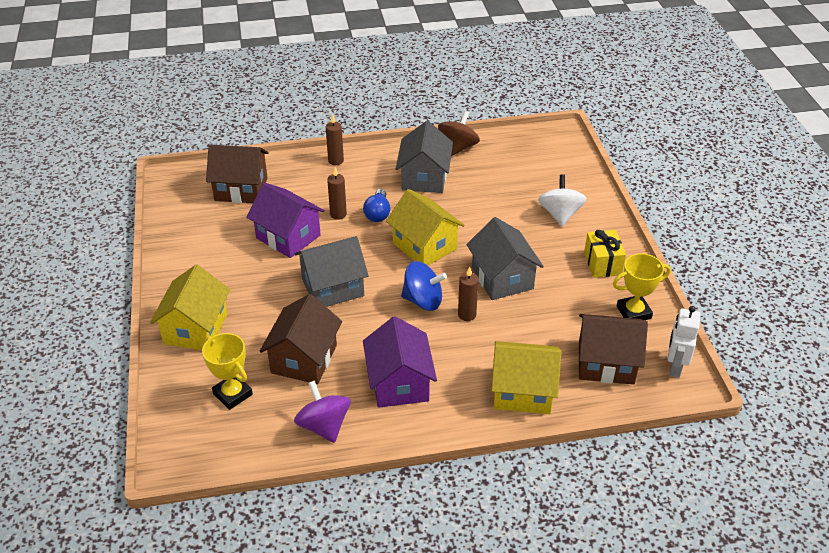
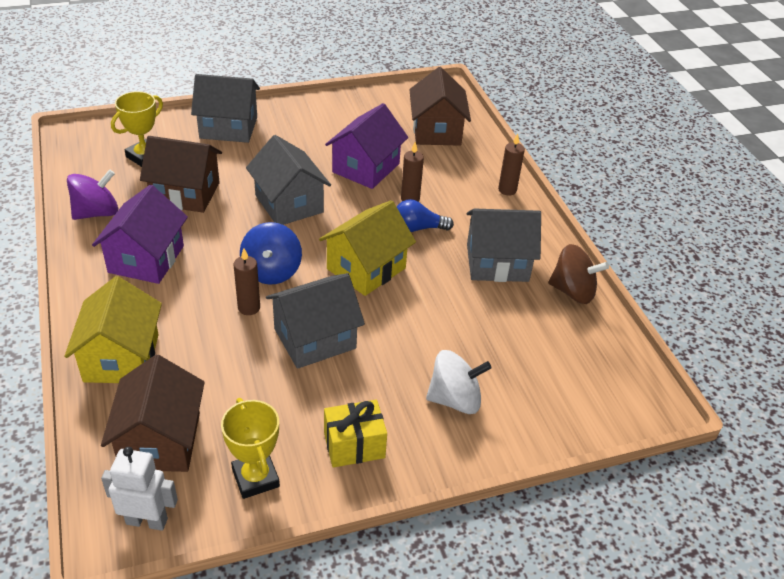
camera: 80 degrees right, 0 degrees up
yellow house [150,265,230,350] -> grey house [191,74,260,143]
purple house [363,316,437,408] -> purple house turned 60 degrees counterclockwise [92,185,188,284]

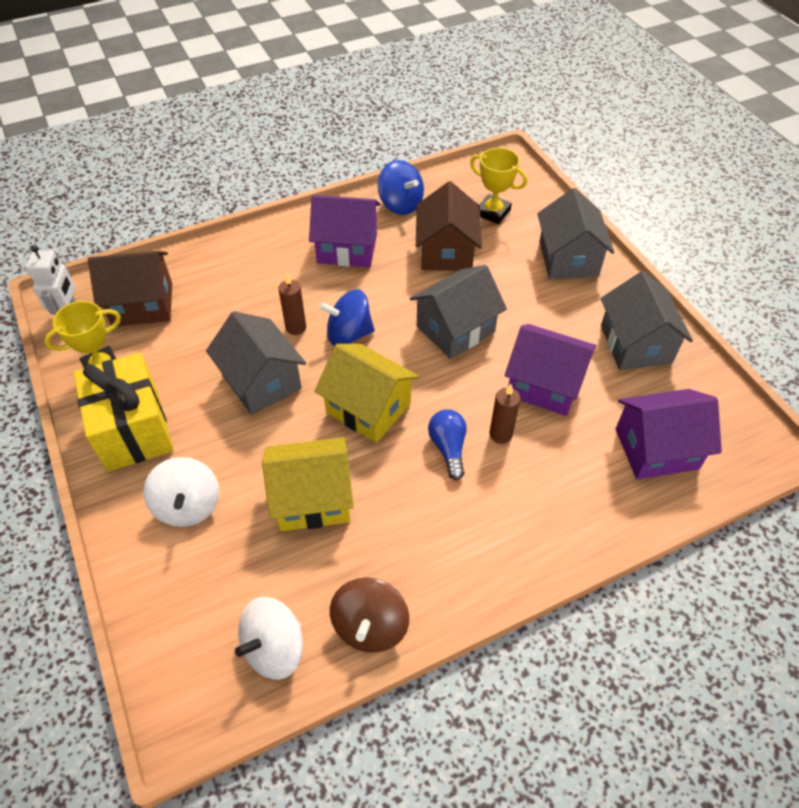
camera: 85 degrees right, 10 degrees up
yellow house [64,276,162,383] -> yellow house moved to [262,437,354,531]
purple spinning top [67,169,118,220] -> blue spinning top [378,160,424,215]
yellow gift [324,400,387,468] -> yellow gift [73,353,173,472], size x1.68
brown house [409,67,471,146] -> purple house [616,389,722,479]
grey house [467,209,541,282] -> grey house moved to [601,271,693,370]
brown candle [498,133,525,196] -> none
none -> white spinning top [235,597,303,680]

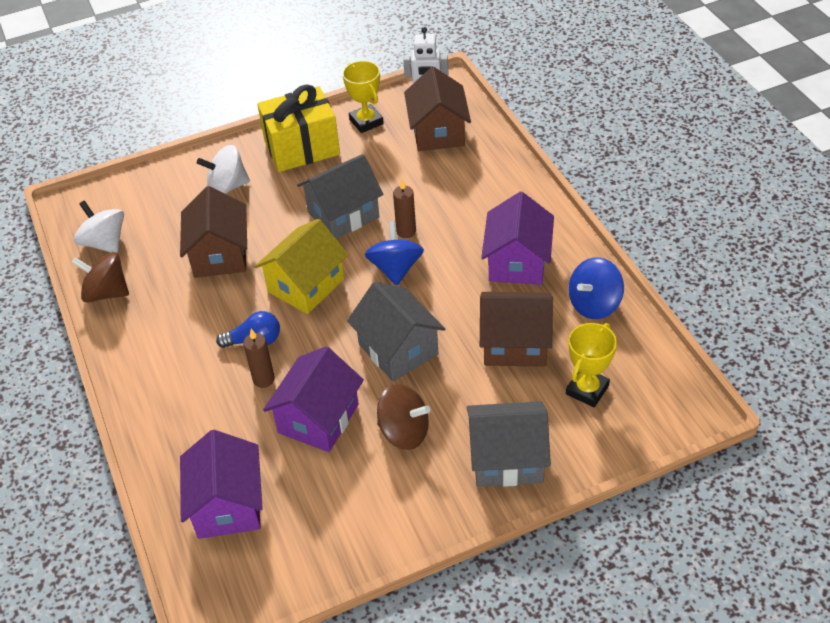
camera: 95 degrees right, 5 degrees down
yellow house [262,437,354,531] -> brown house [180,186,247,278]
grey house [601,271,693,370] -> none
none -> brown spinning top [377,384,431,450]

